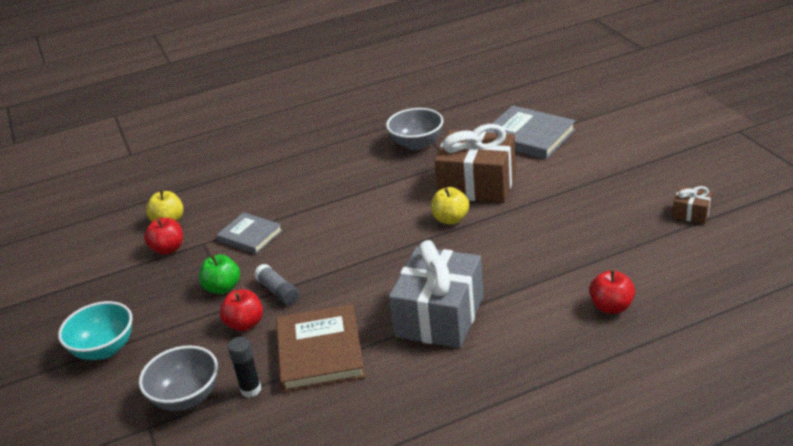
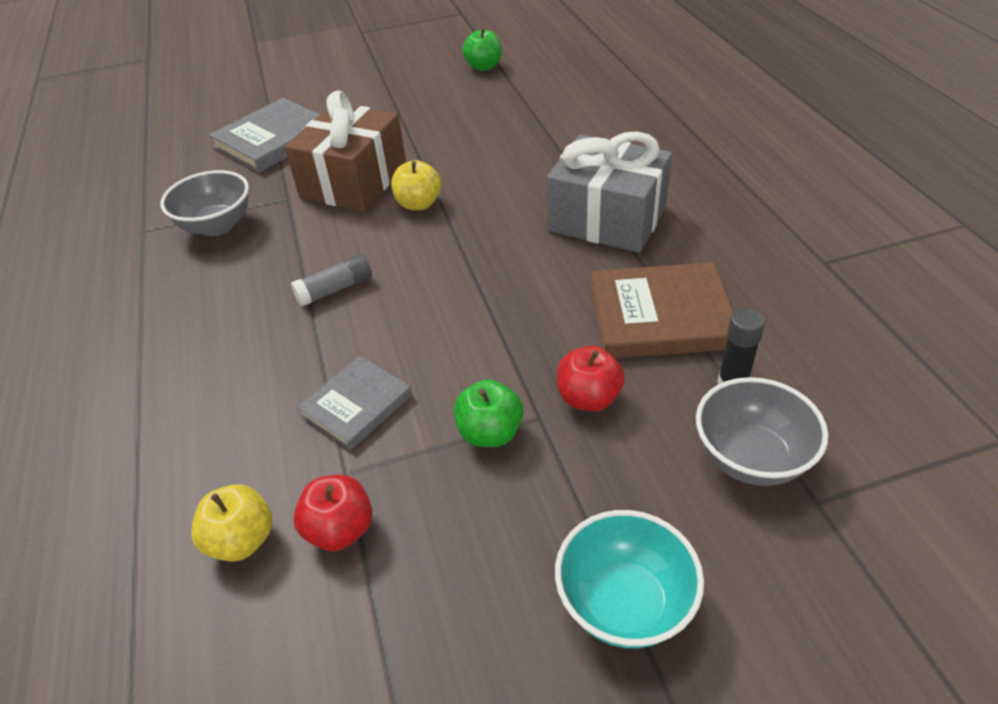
camera: 85 degrees left, 10 degrees up
grey glue stick [254,264,299,305] -> grey glue stick moved to [291,254,372,307]
red apple [589,270,635,314] -> none
brown gift [672,186,713,224] -> green apple [462,28,502,71]

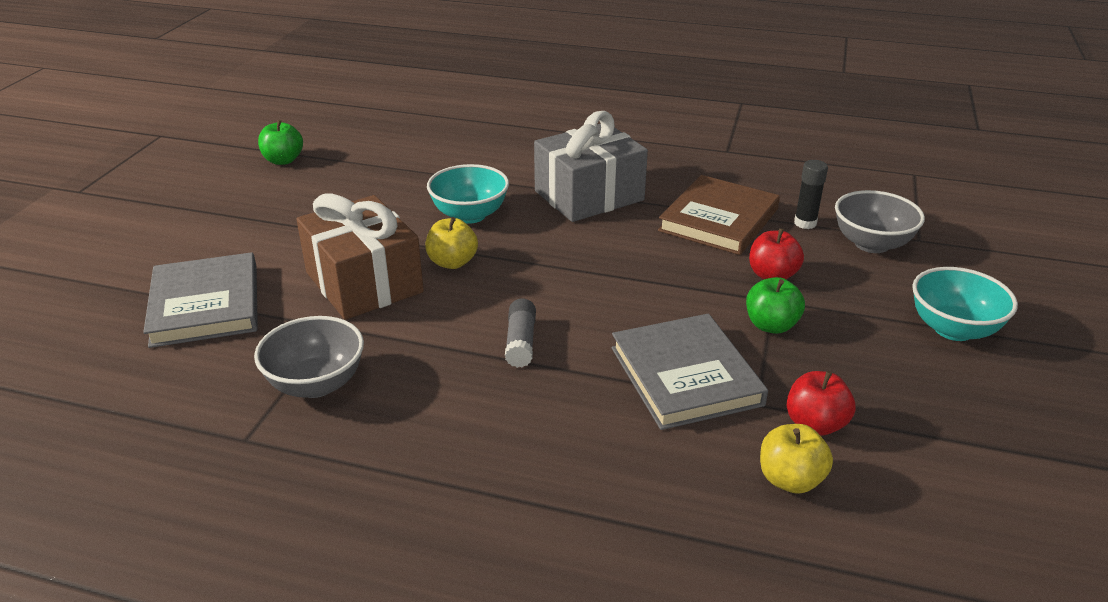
camera: 60 degrees left, 10 degrees down
grey book [297,356,412,450] -> grey book [611,314,768,430], size x1.59
none -> turquoise bowl [427,164,509,224]

